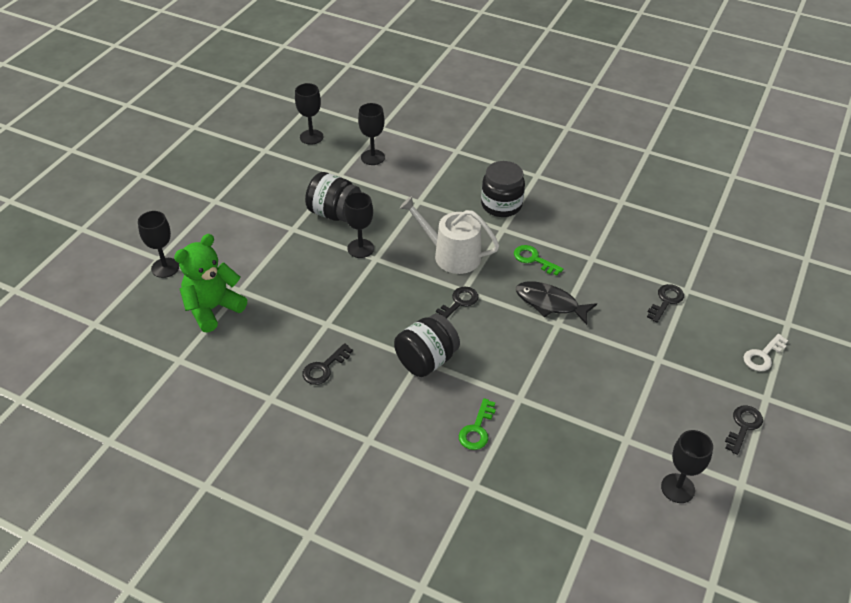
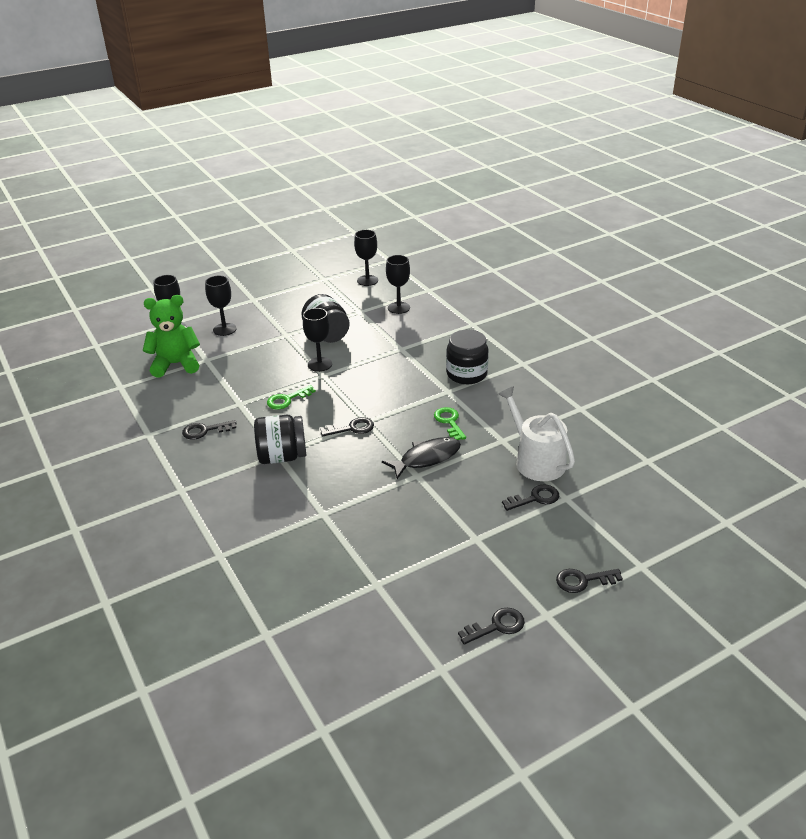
camera: 35 degrees right, 10 degrees down
white watering can [400,196,499,274] -> white watering can moved to [499,386,575,481]
green key [459,398,496,450] -> green key moved to [267,385,316,409]
black fish [515,281,597,325] -> black fish turned 90 degrees clockwise [382,437,461,479]
black goblet [661,430,713,503] -> black goblet moved to [205,276,236,336]
white key [743,334,788,371] -> black key [556,569,623,593]

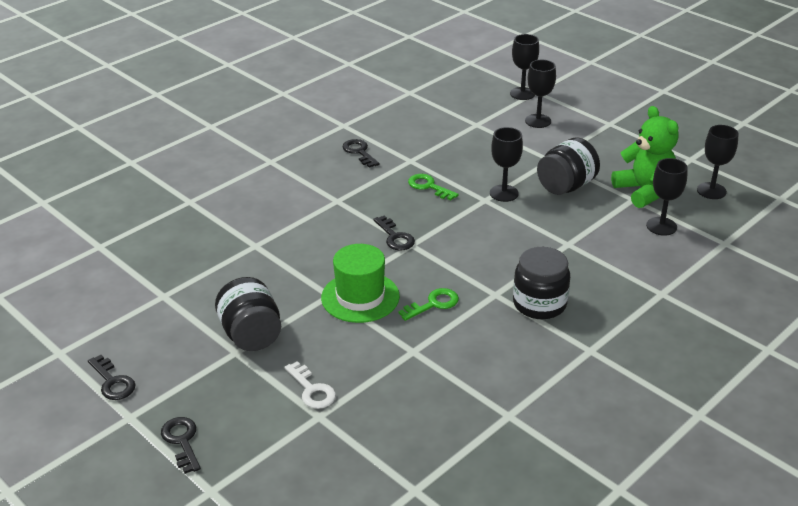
camera: 75 degrees right, 0 degrees up
green teddy bear [143,295,200,378] -> green teddy bear moved to [611,106,679,208]
black jar [254,415,306,464] -> black jar moved to [215,277,281,351]
black fish [382,437,461,479] -> green hat [321,244,400,323]
white watering can [499,386,575,481] -> none
black key [502,484,559,511] -> white key [285,361,336,409]

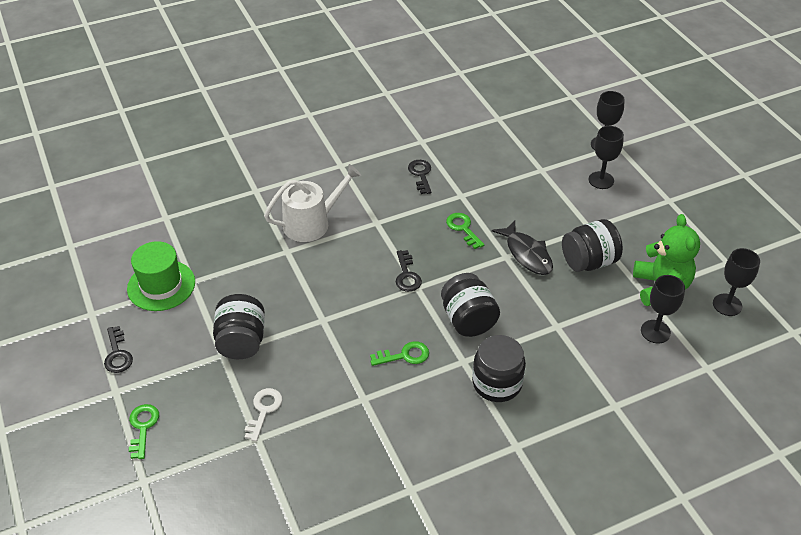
camera: 20 degrees right, 10 degrees up
black key [161,417,201,474] -> green key [129,404,159,459]
white key [285,361,336,409] -> white key turned 150 degrees counterclockwise [244,388,282,442]
green hat [321,244,400,323] -> green hat moved to [127,241,195,311]
black goblet [490,127,523,202] -> black fish [492,221,553,275]
none -> white watering can [264,164,361,242]
none -> black jar [441,273,500,337]

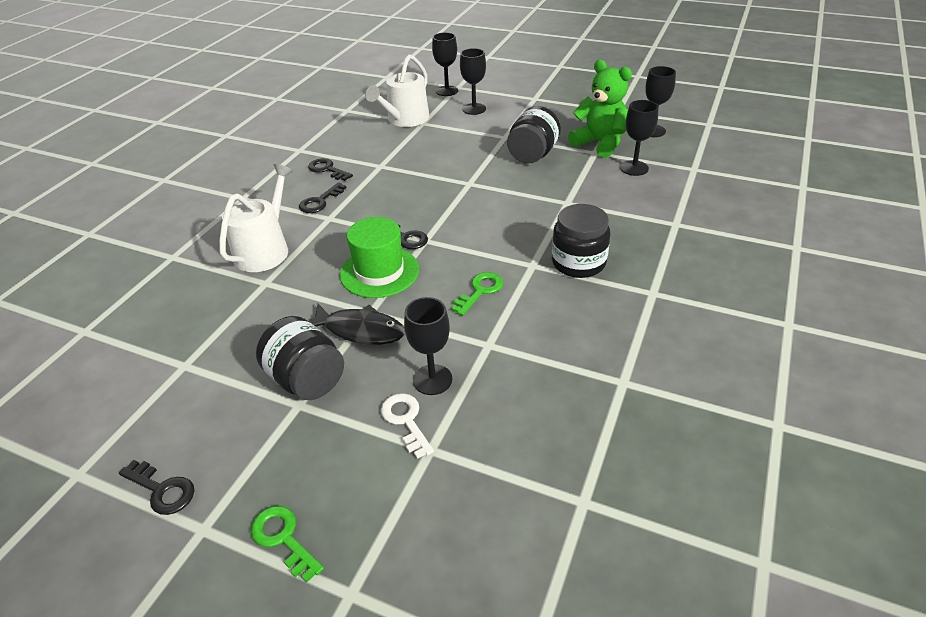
camera: 40 degrees left, 5 degrees down
green hat [127,241,195,311] -> green hat moved to [340,217,419,298]
black jar [441,273,500,337] -> none
green key [446,213,484,249] -> none
black fish [492,221,553,275] -> black fish moved to [308,304,405,345]
none -> black key [299,182,347,213]
none -> white watering can [365,54,429,127]
none -> black goblet [404,297,452,395]

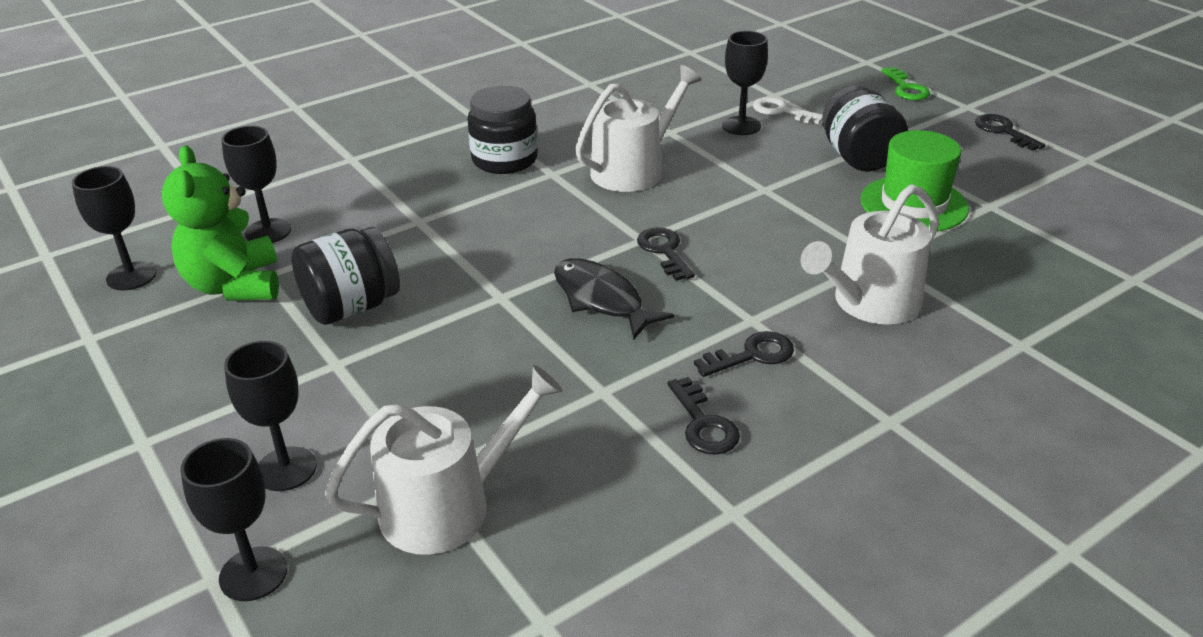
camera: 150 degrees left, 5 degrees down
black fish [308,304,405,345] -> black fish moved to [554,258,674,339]
green hat [340,217,419,298] -> green hat moved to [861,130,969,232]
white key [381,393,434,459] -> white key turned 120 degrees clockwise [753,97,823,124]
green key [451,272,503,316] -> white watering can [575,65,702,192]

